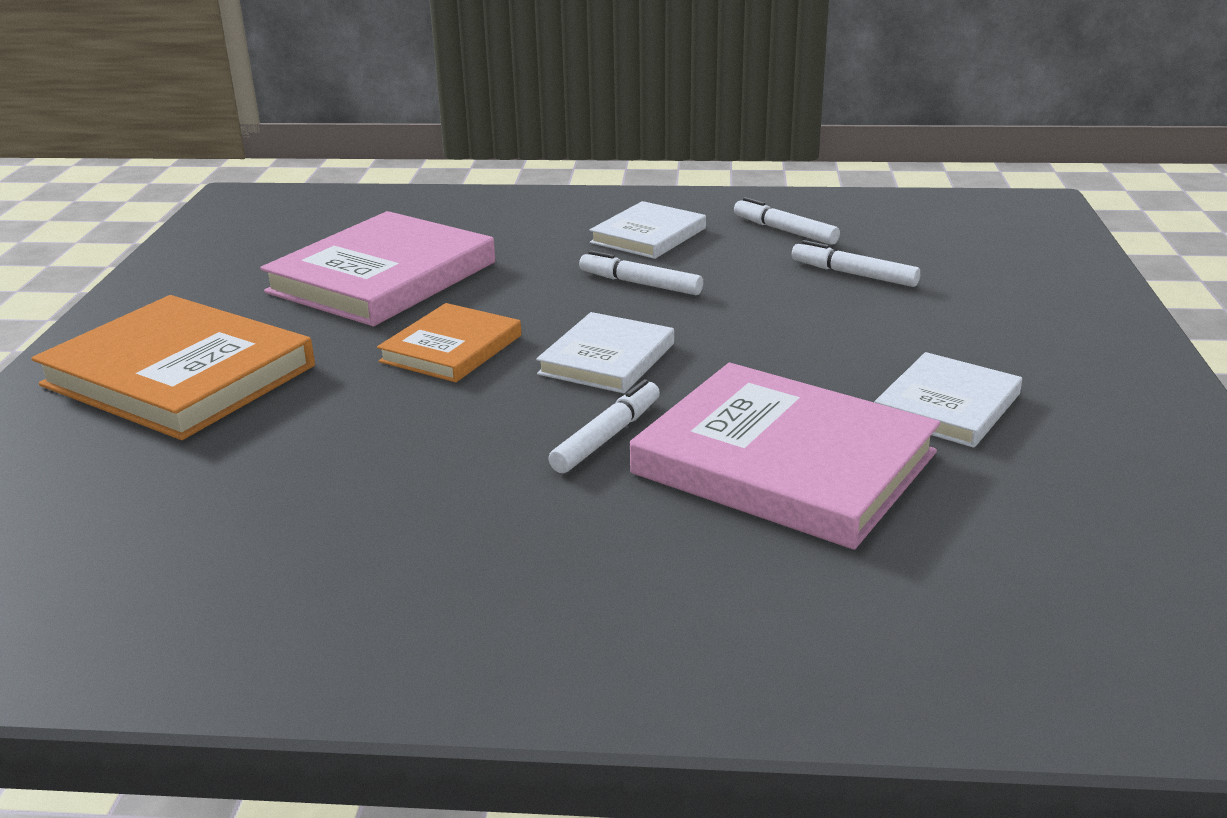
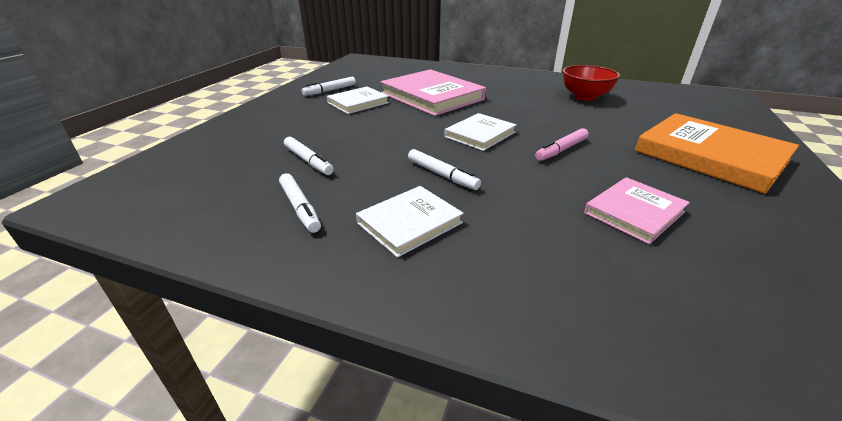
camera: 165 degrees left, 5 degrees up
pink book [260,211,495,326] -> pink book [584,177,690,244], size x0.56
orange book [377,303,521,382] -> pink marker [535,128,589,161]
white marker [548,379,660,473] -> white marker moved to [302,77,356,96]
none -> red bowl [562,65,620,101]

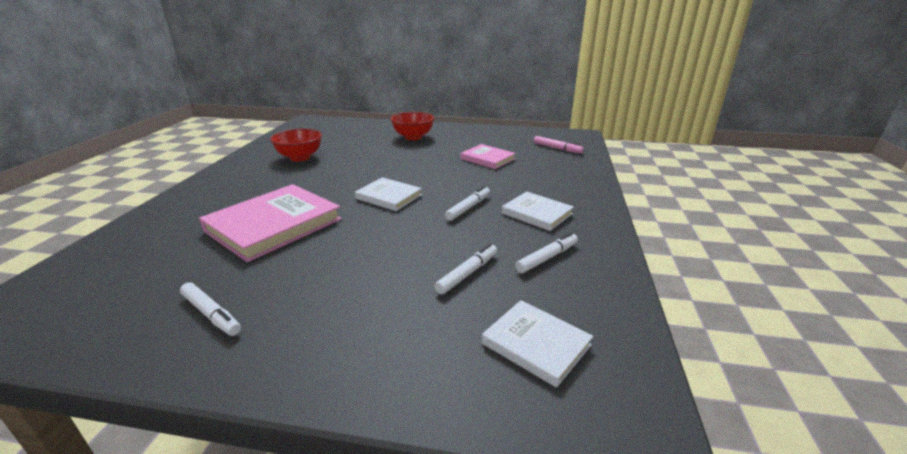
camera: 100 degrees left, 5 degrees down
white book [327,87,389,114] -> white book moved to [482,300,593,388]
pink marker [535,128,589,161] -> pink marker moved to [534,136,584,153]
orange book [635,113,799,194] -> red bowl [391,112,434,140]

